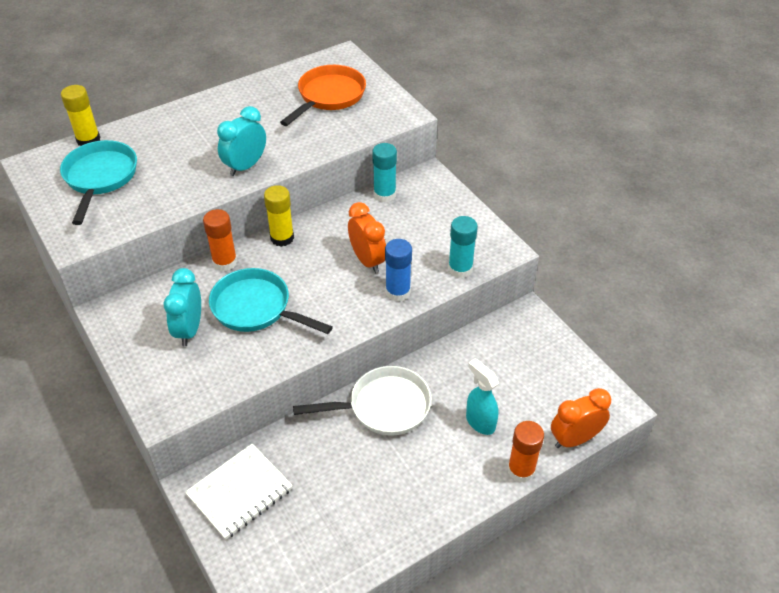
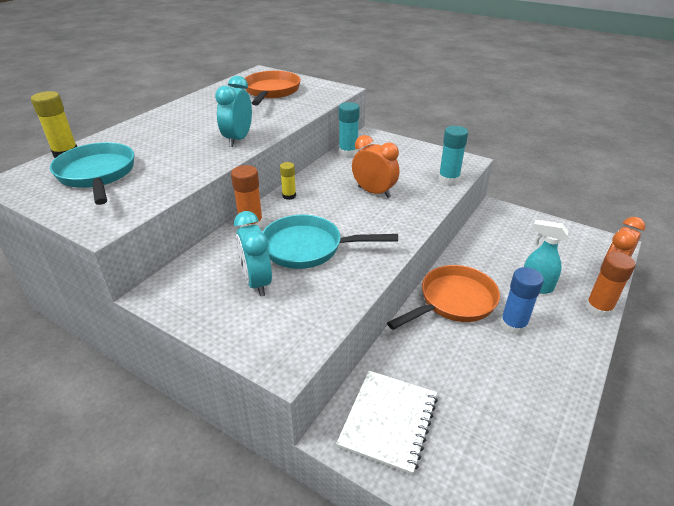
camera: 25 degrees left, 10 degrees down
yellow glue stick [264,185,294,247] -> yellow glue stick [280,162,296,200], size x0.62
white pan [293,366,432,436] -> orange pan [387,265,500,330]
blue glue stick [385,239,412,302] -> blue glue stick moved to [500,267,544,335]

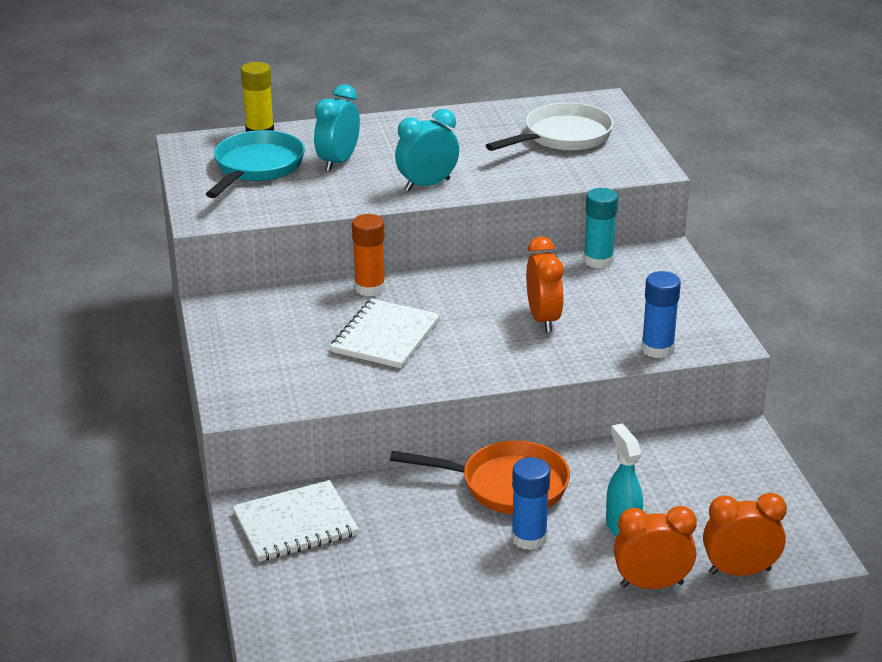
camera: 45 degrees right, 5 degrees down
turquoise clock [234,211,272,297] -> turquoise clock moved to [314,84,360,172]
orange pan [244,71,301,105] -> white pan [486,102,614,151]
turquoise pan [262,215,398,269] -> white notebook [330,299,440,368]
yellow glue stick [280,162,296,200] -> none
turquoise glue stick [438,126,468,185] -> blue glue stick [641,271,681,358]
orange glue stick [586,252,636,318] -> orange clock [614,506,697,589]

